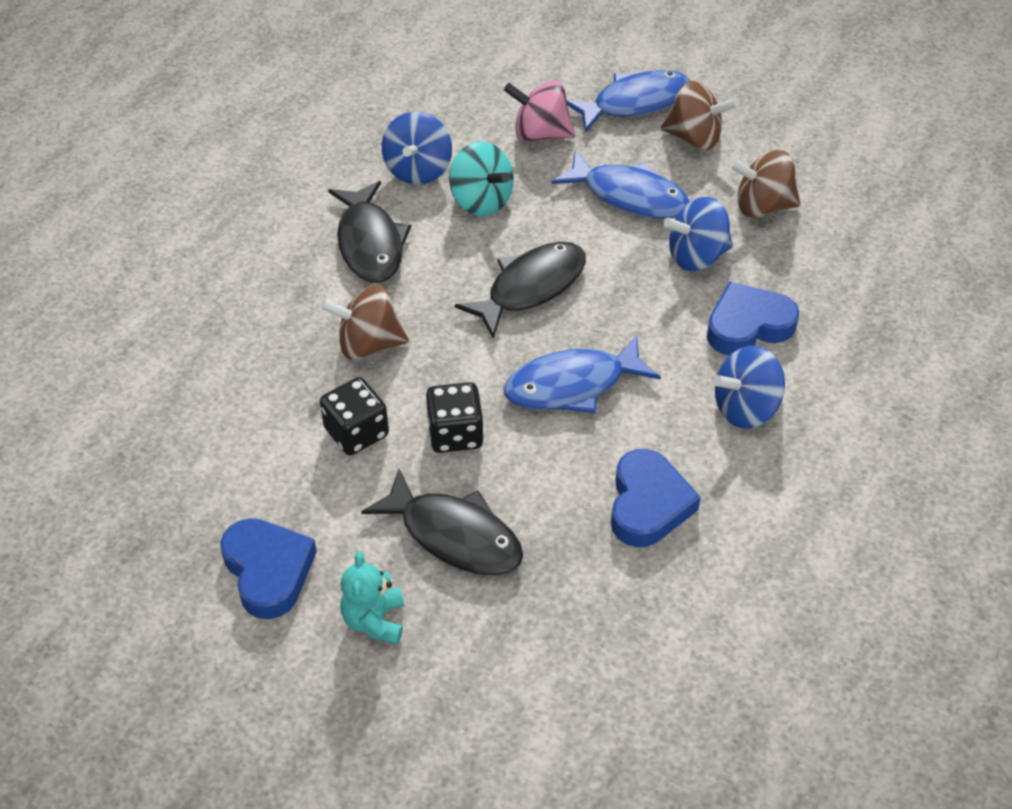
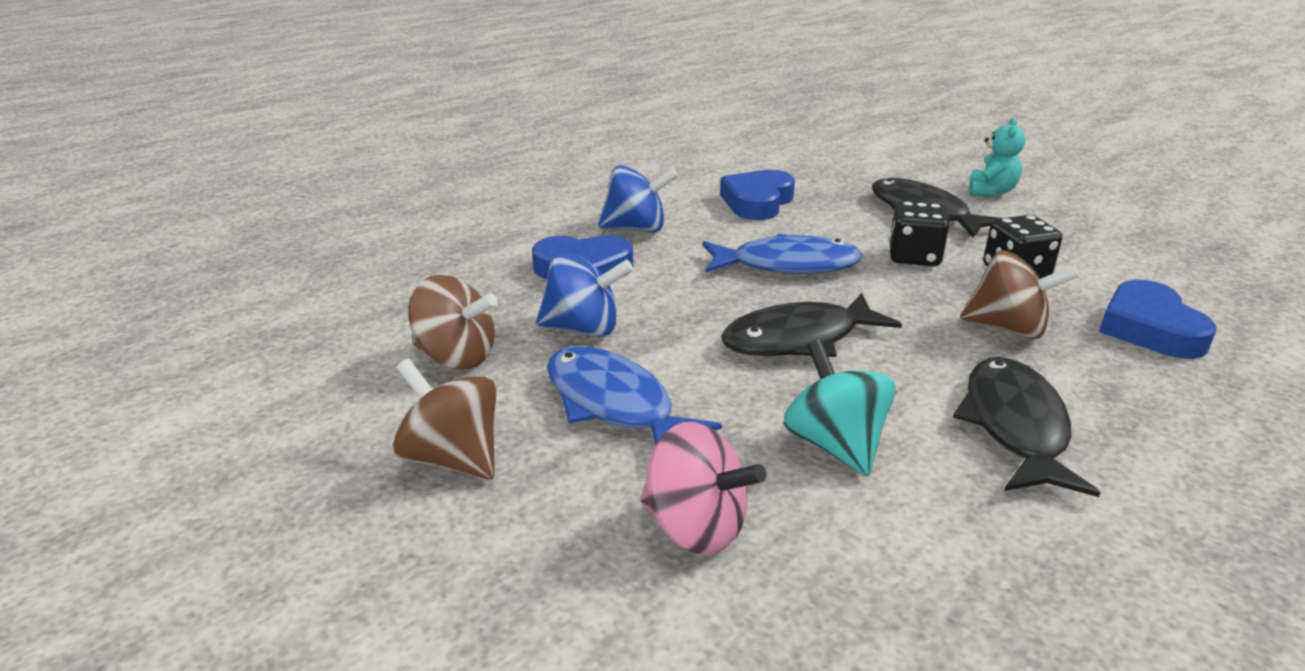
camera: 160 degrees left, 20 degrees down
blue heart [220,518,317,619] -> blue heart moved to [1099,279,1216,359]
blue spinning top [382,112,452,185] -> none
blue fish [566,70,690,133] -> none

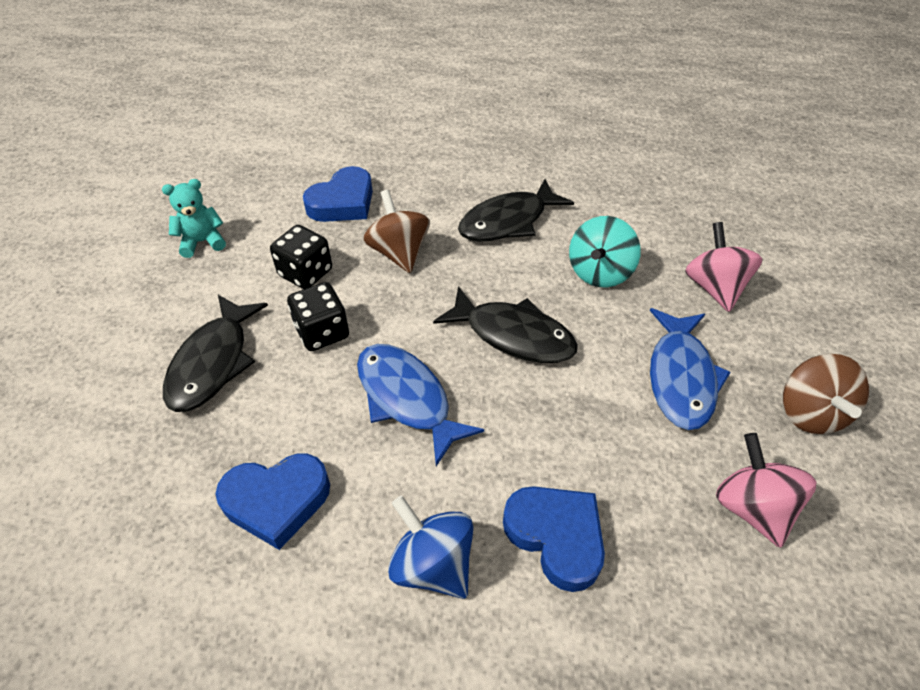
camera: 130 degrees left, 20 degrees up
brown spinning top [408,275,497,369] -> pink spinning top [716,433,817,548]
blue spinning top [536,252,633,337] -> none
turquoise teddy bear [969,118,1025,196] -> turquoise teddy bear moved to [162,179,226,258]

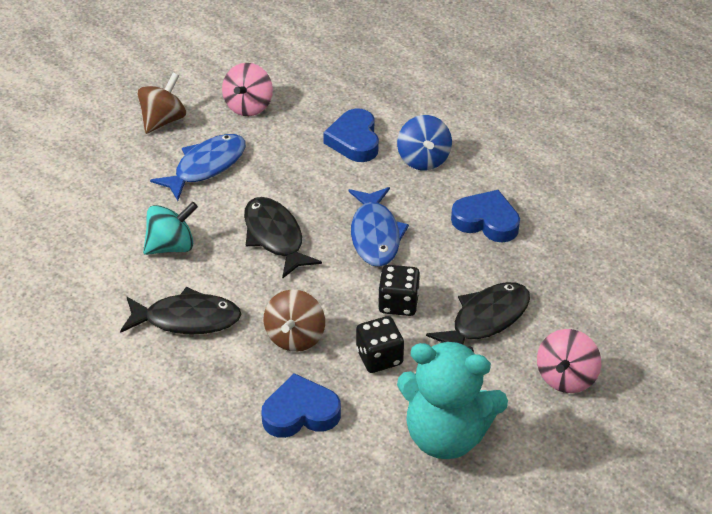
camera: 145 degrees left, 5 degrees down
turquoise teddy bear [162,179,226,258] -> turquoise teddy bear [397,341,508,459], size x2.13
pink spinning top [685,222,763,312] -> pink spinning top moved to [537,329,601,393]

